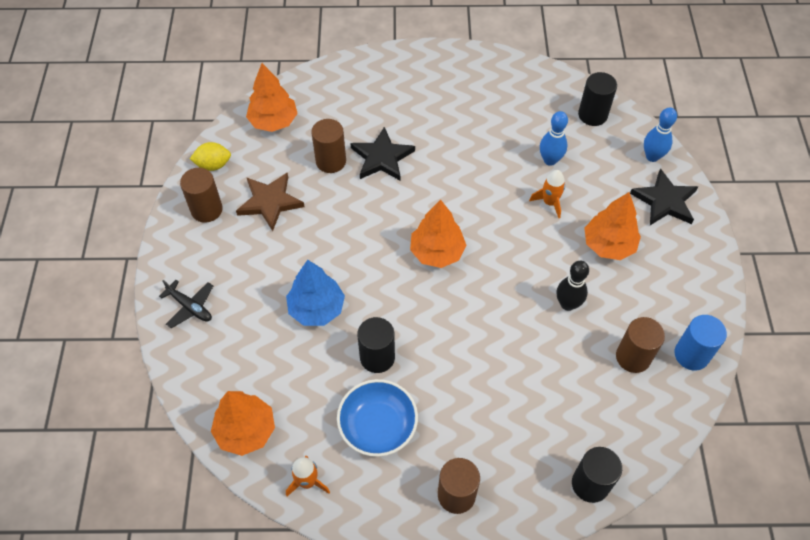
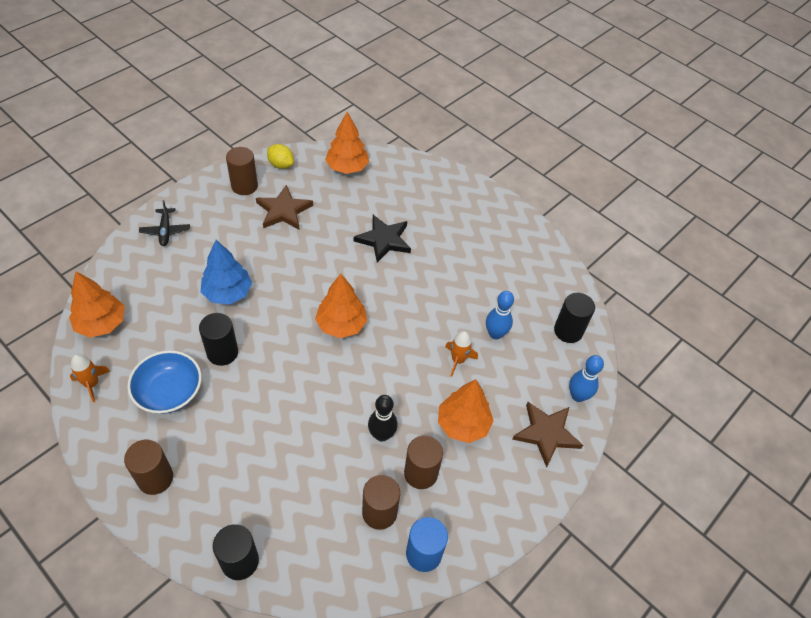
camera: 40 degrees right, 5 degrees down
brown cylinder [311,119,346,173] -> brown cylinder moved to [404,435,443,489]
black star [630,168,698,225] -> brown star [512,402,583,468]

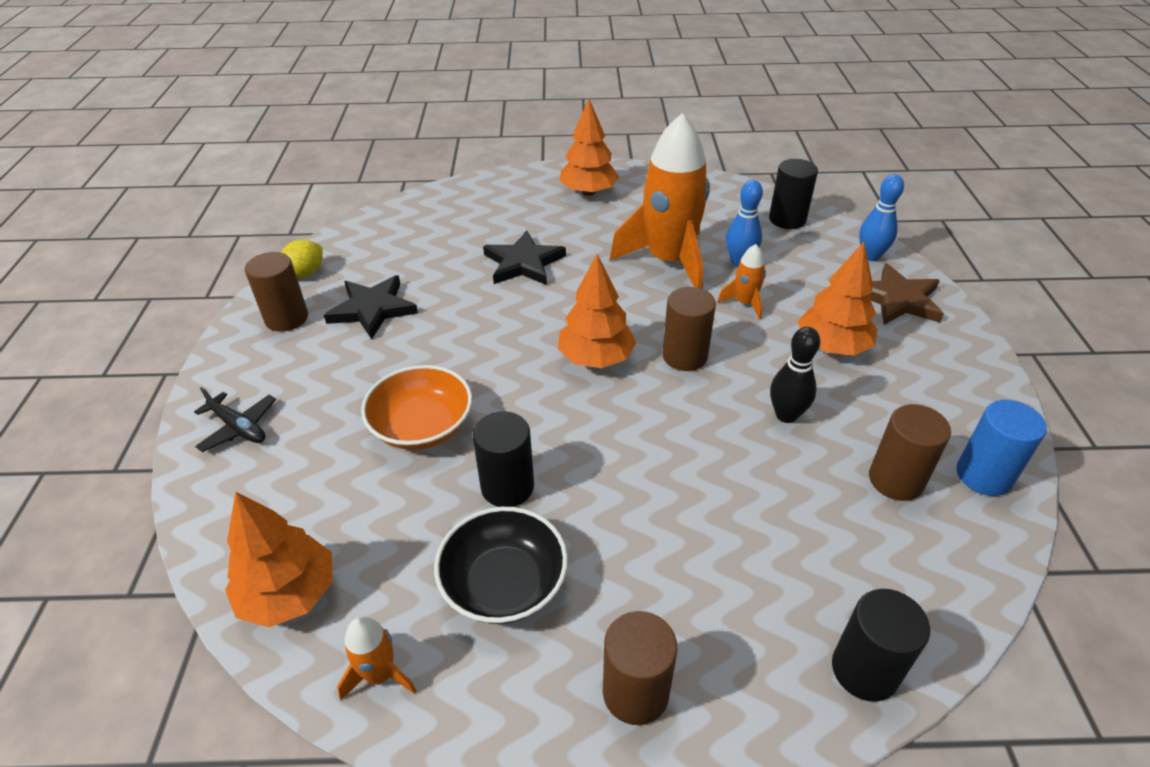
camera: 40 degrees left, 10 degrees down
blue bowl [127,350,202,414] -> black bowl [434,507,568,624]
blue tree [201,240,252,305] -> orange bowl [361,365,472,450]
brown star [256,185,313,229] -> black star [324,275,418,339]
yellow lemon [267,144,294,169] -> yellow lemon turned 45 degrees counterclockwise [281,240,323,278]
orange tree [325,112,369,174] -> orange tree moved to [559,99,619,196]
brown cylinder [404,435,443,489] -> brown cylinder moved to [663,287,716,371]
none -> orange rocket [610,113,710,289]

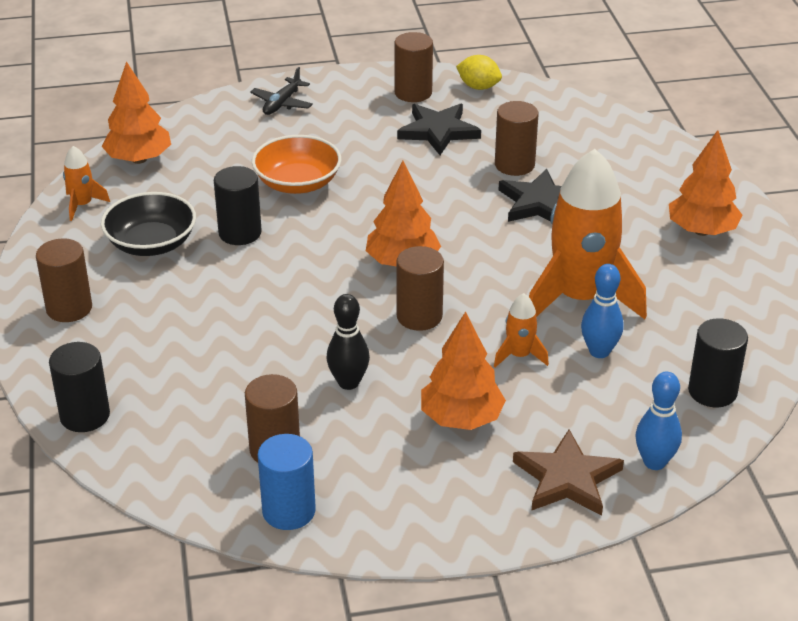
camera: 80 degrees right, 5 degrees down
none -> brown cylinder [495,101,539,176]

